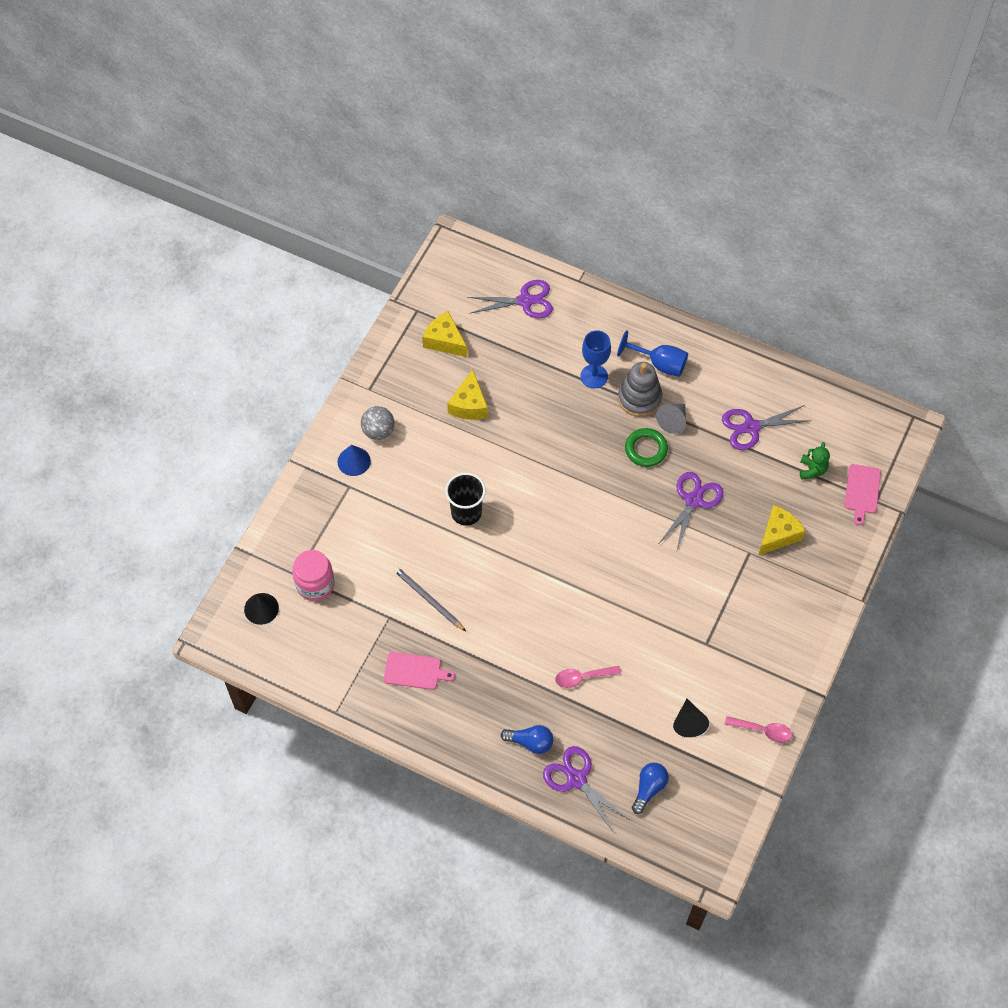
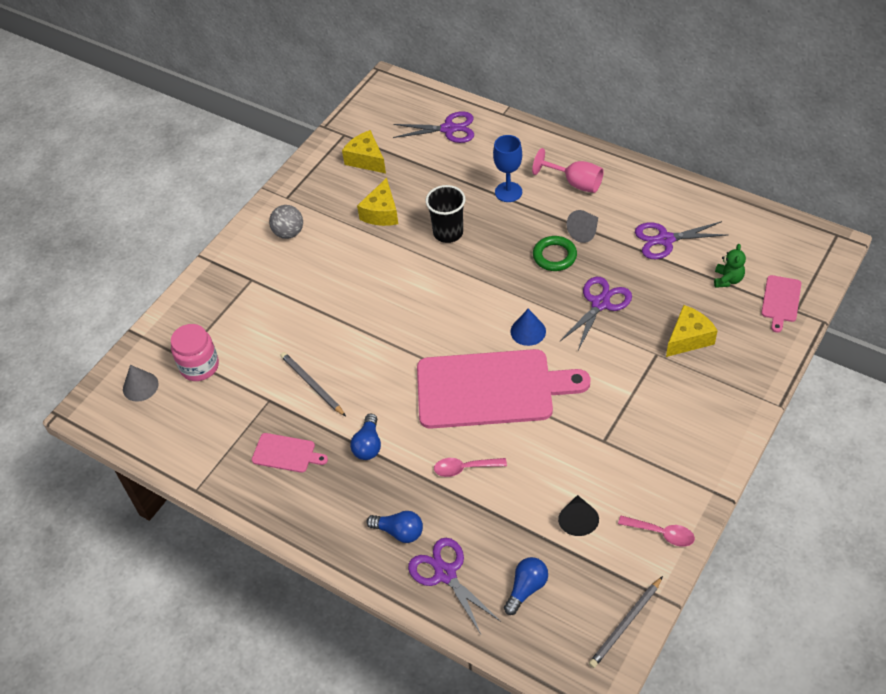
camera: 10 degrees right, 10 degrees down
black cone [244,593,279,625] -> grey cone [123,365,159,402]
blue cone [338,445,371,476] -> blue cone moved to [510,309,546,346]
black cup [445,473,486,526] -> black cup moved to [426,185,466,243]
blue goblet [617,330,688,377] -> pink goblet [532,148,604,193]
grey stacking toy [618,362,662,417] -> none
none -> blue light bulb [350,414,381,460]
none -> pink cutting board [417,349,591,429]
none -> grey pencil [589,576,663,668]

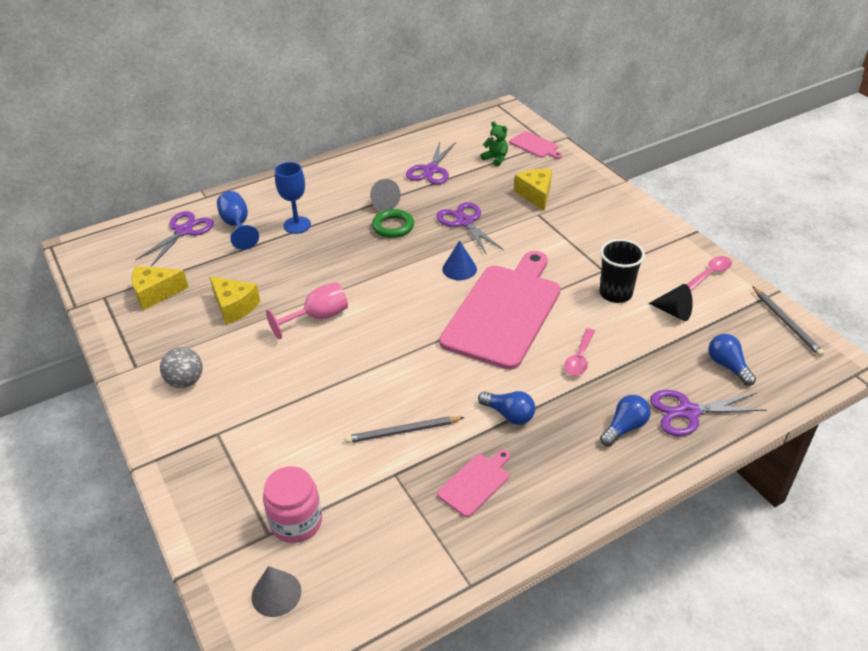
camera: 65 degrees left, 10 degrees down
black cup [426,185,466,243] -> black cup moved to [600,239,645,303]
pink goblet [532,148,604,193] -> pink goblet moved to [266,282,348,339]
none -> blue goblet [217,191,259,250]

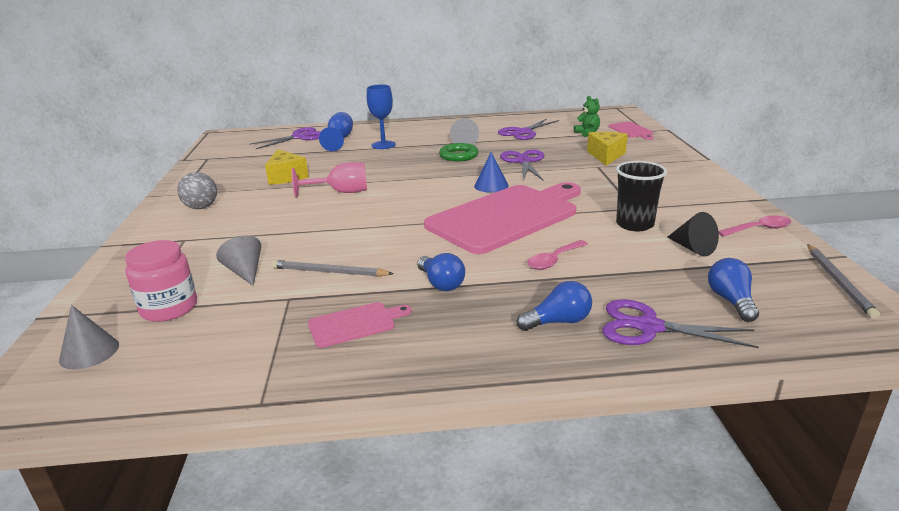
camera: 25 degrees right, 15 degrees down
yellow cheese [132,266,189,310] -> none
none -> grey cone [216,235,261,286]

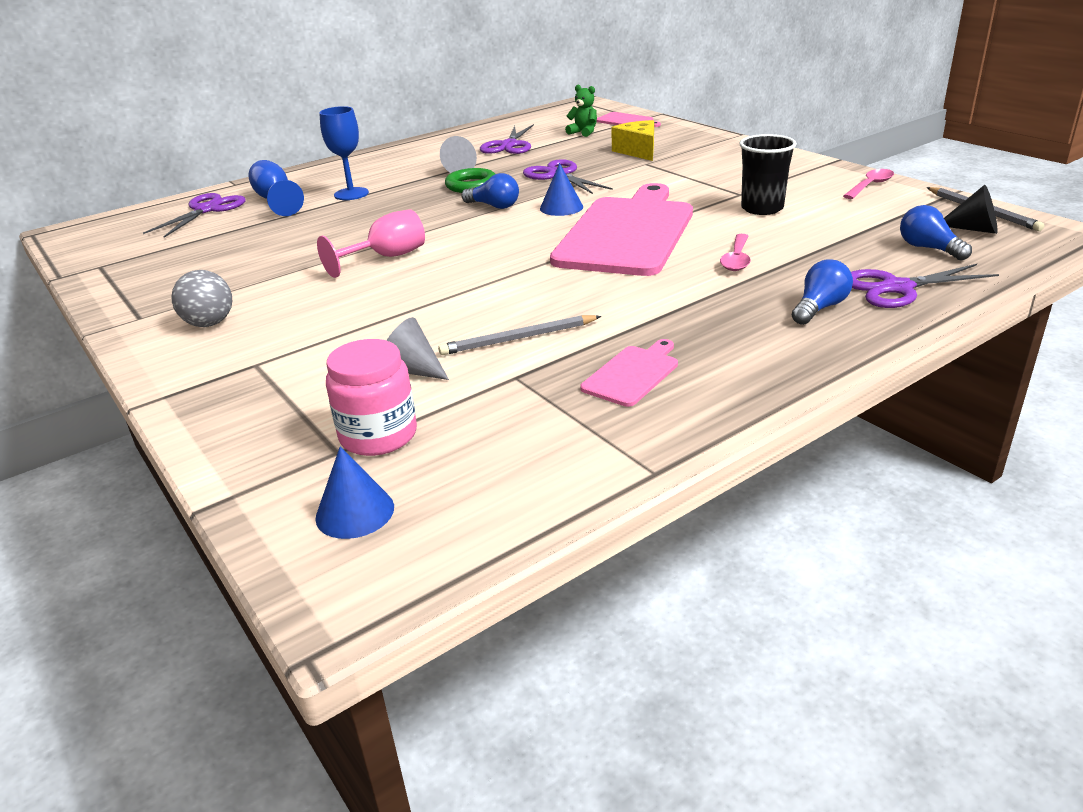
camera: 30 degrees left, 5 degrees up
grey cone [59,305,119,370] -> blue cone [315,446,394,539]
yellow cheese [265,149,309,185] -> none
blue light bulb [417,253,465,291] -> blue light bulb moved to [462,173,519,209]
black cone [667,212,719,256] -> black cone moved to [944,185,998,234]

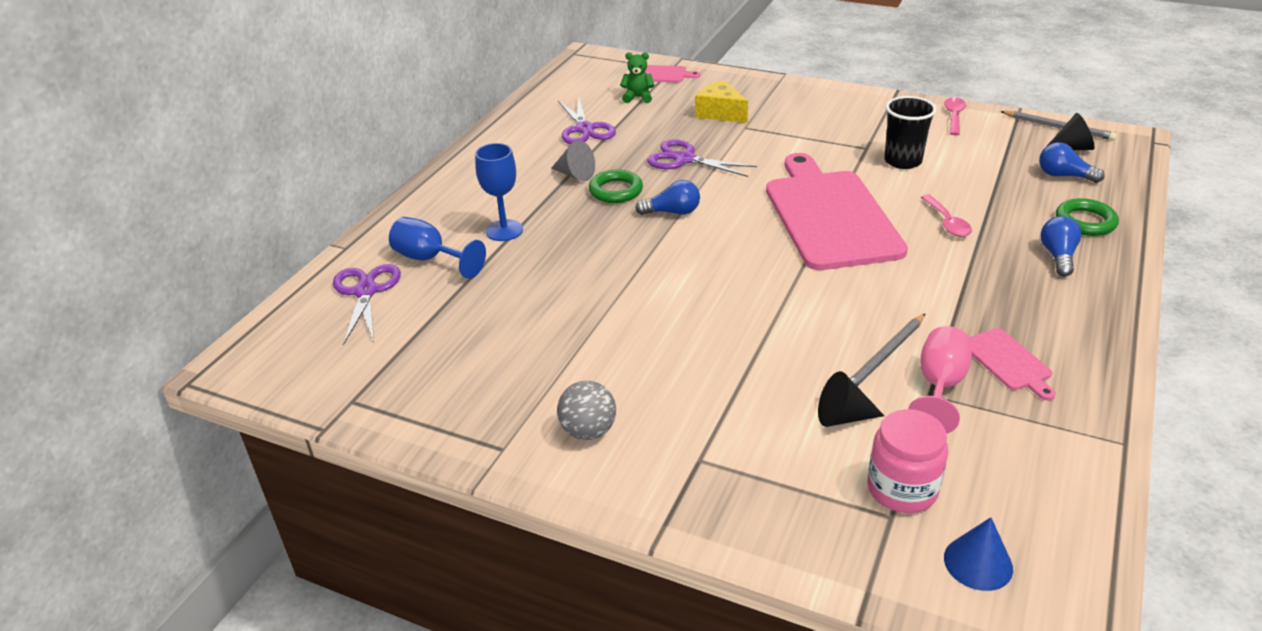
camera: 30 degrees left, 5 degrees up
pink goblet [317,209,425,278] -> pink goblet moved to [908,326,972,434]
grey cone [386,317,449,380] -> black cone [818,371,884,427]
blue cone [540,163,583,216] -> none
pink cutting board [580,339,678,407] -> pink cutting board turned 150 degrees clockwise [969,328,1056,401]
purple scissors [851,264,999,308] -> green ring [1056,198,1119,236]

